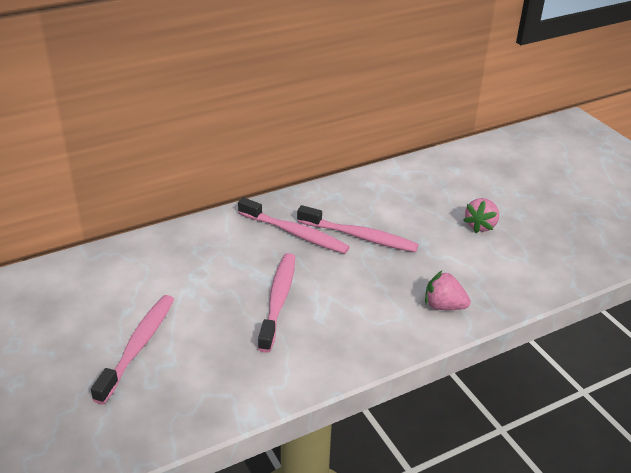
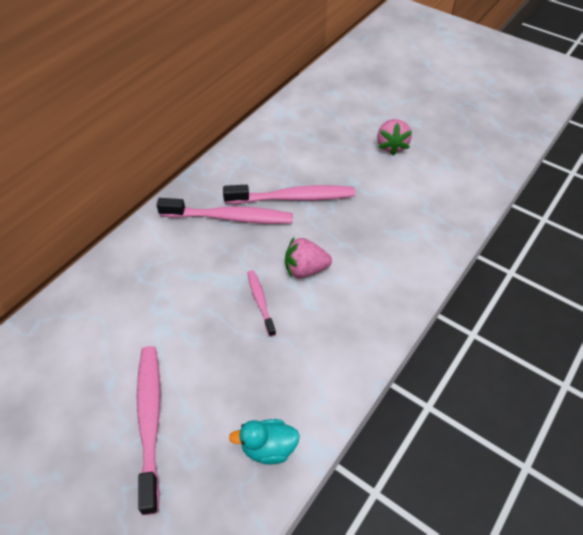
camera: 25 degrees left, 15 degrees up
pink toothbrush [258,253,295,353] -> pink toothbrush [247,270,276,337], size x0.53
pink strawberry [425,270,471,310] -> pink strawberry moved to [285,237,332,278]
none -> turquoise duck [229,419,300,464]

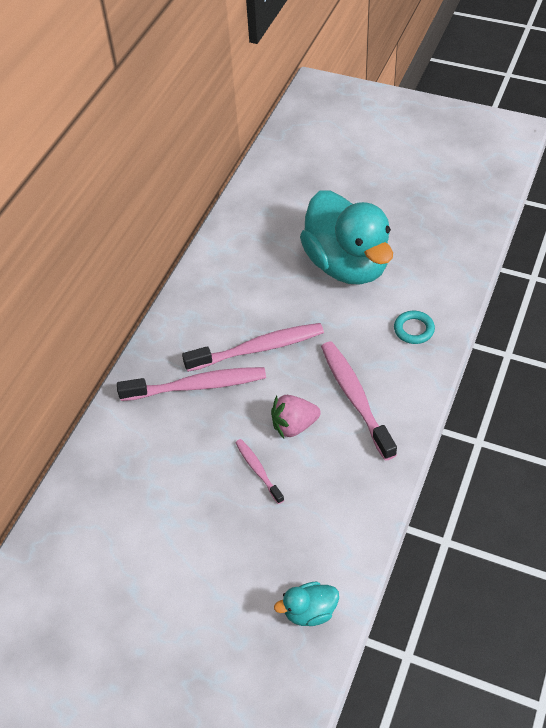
camera: 10 degrees left, 0 degrees up
pink toothbrush [137,346,161,515] -> pink toothbrush moved to [321,341,397,461]
pink strawberry [377,119,412,155] -> turquoise duck [300,190,393,285]
none -> turquoise ring [394,311,435,344]

